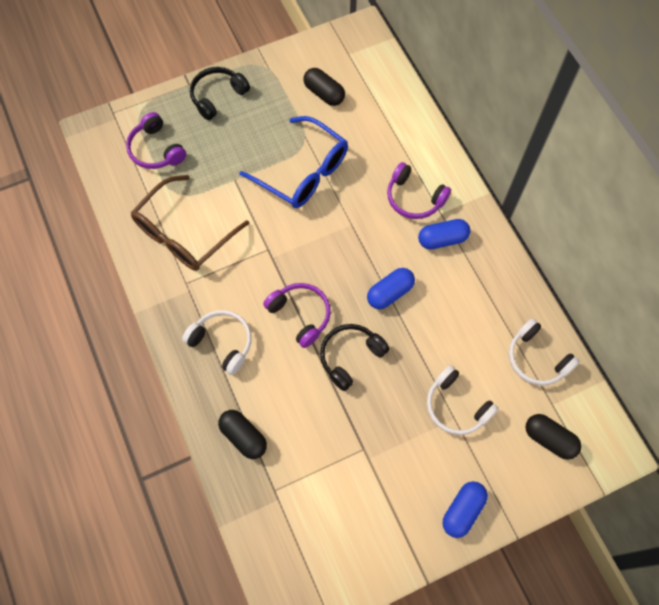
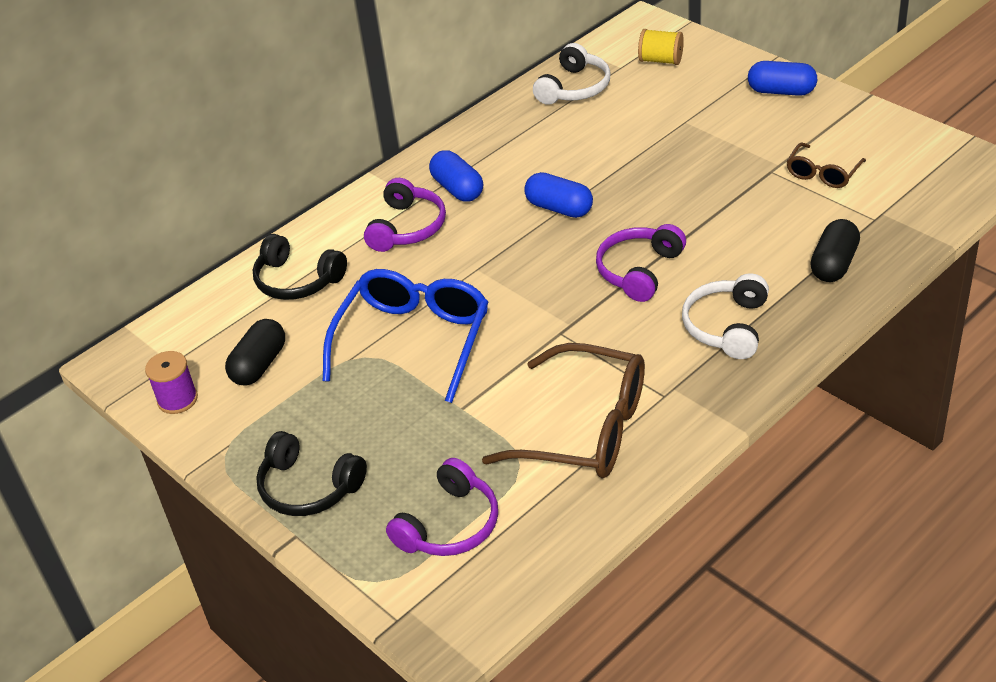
camera: 105 degrees left, 25 degrees down
black headphones [320,324,390,391] -> black headphones moved to [253,234,347,300]
white headphones [427,365,499,435] -> none
black capsule [526,414,581,460] -> yellow spool [638,29,684,65]
none -> purple spool [145,351,198,414]
none -> brown glasses [787,142,866,188]

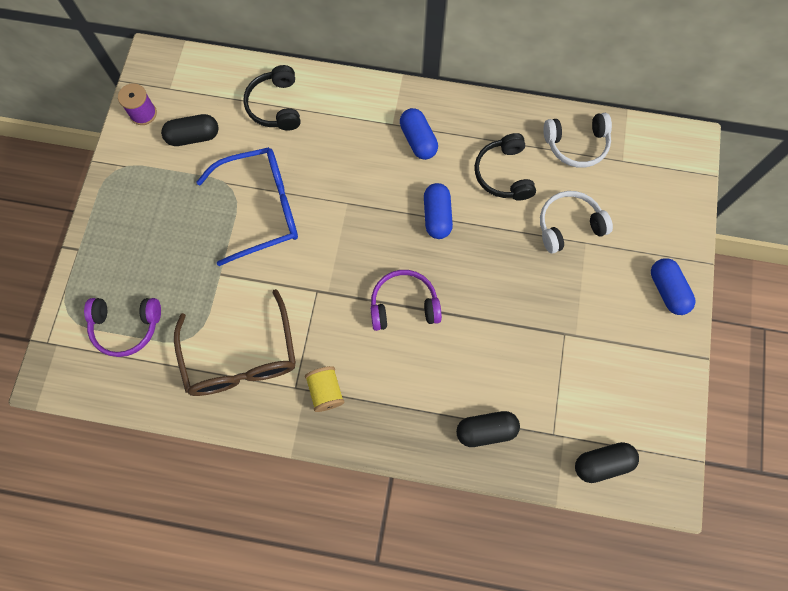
camera: 50 degrees right, 30 degrees up
black headphones [256,431,367,516] -> black headphones moved to [475,133,536,201]
purple headphones [364,178,446,252] -> none
blue capsule [429,150,483,201] -> blue capsule turned 45 degrees counterclockwise [400,108,438,160]
yellow spool [638,29,684,65] -> yellow spool moved to [305,366,344,412]
white headphones [682,273,769,359] -> white headphones moved to [540,191,613,253]
brown glasses [787,142,866,188] -> none
none -> black capsule [575,442,639,483]

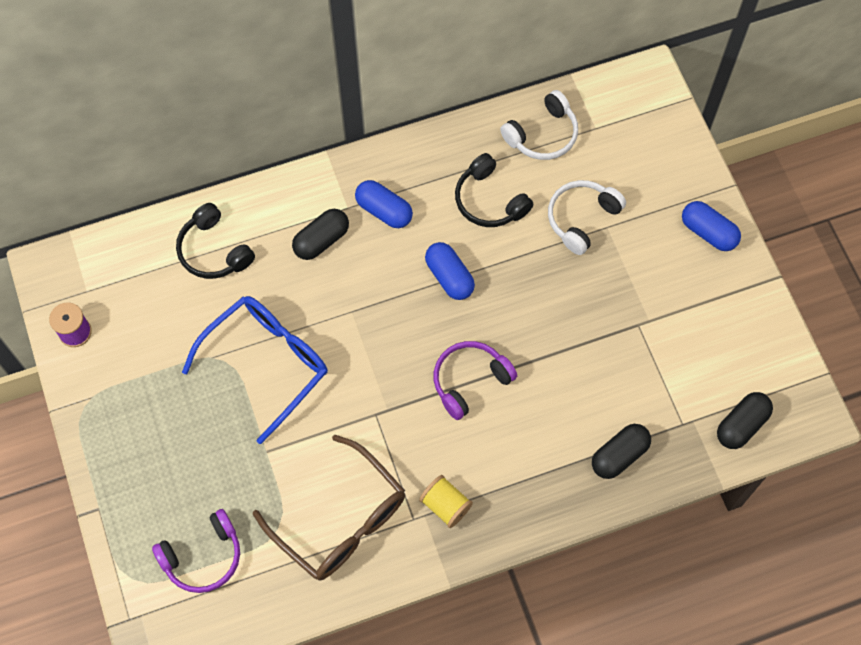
camera: 30 degrees left, 5 degrees down
black capsule [161,114,219,146] -> black capsule moved to [292,209,349,260]

